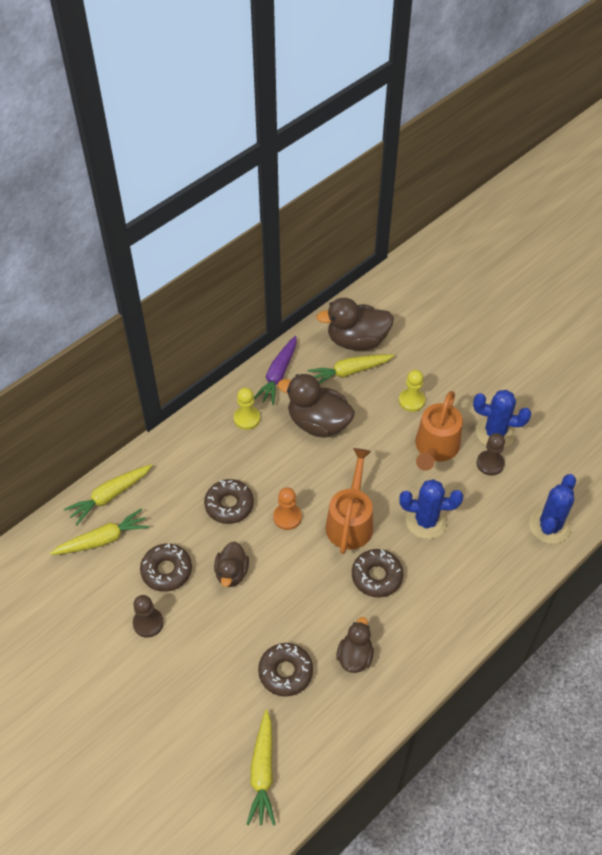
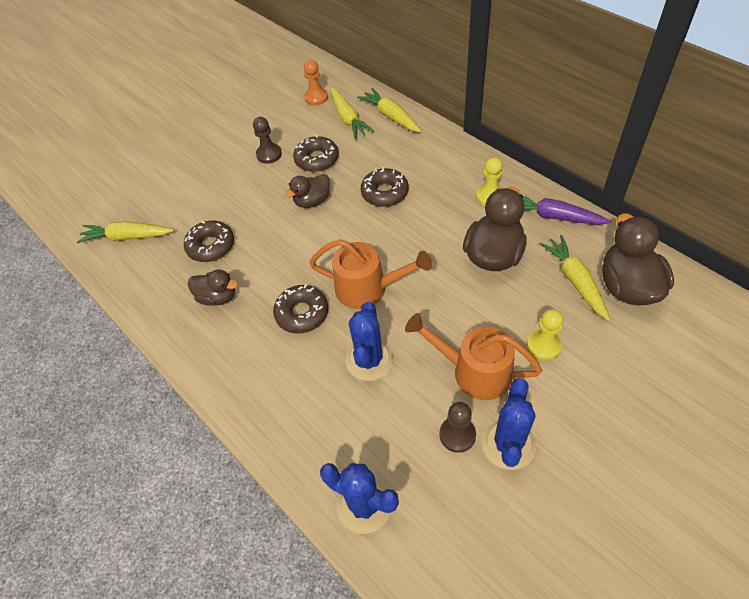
camera: 95 degrees right, 0 degrees up
brown duck [214,541,249,587] -> brown duck turned 45 degrees counterclockwise [285,174,330,208]
orange pawn [273,488,302,530] -> orange pawn moved to [304,60,328,106]

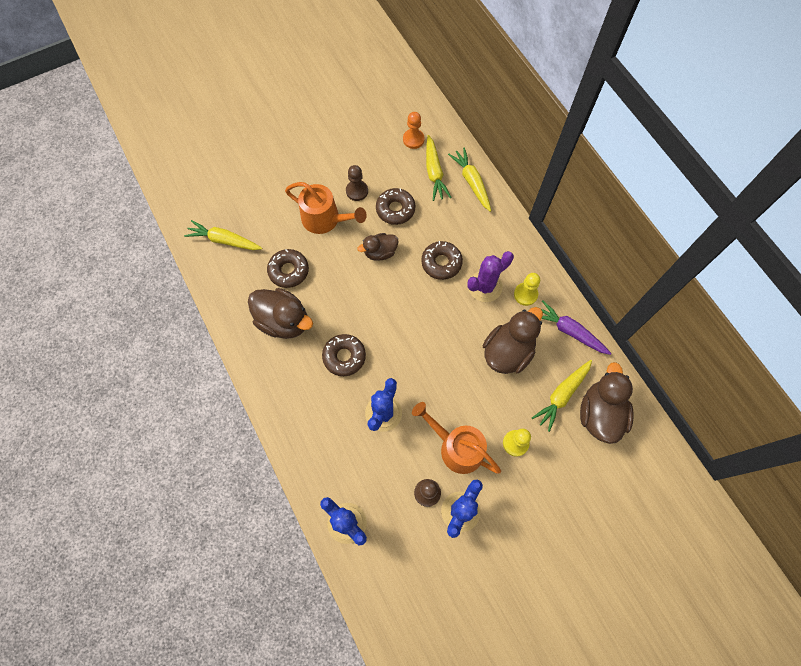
camera: 10 degrees right, 15 degrees up
brown duck [188,269,238,306] -> brown duck [248,288,313,339], size x1.67
orange watering can [309,239,432,309] -> orange watering can moved to [285,182,367,234]
yellow carrot [540,235,610,321] -> yellow carrot turned 135 degrees counterclockwise [532,360,592,432]
none -> purple cactus [467,251,514,302]

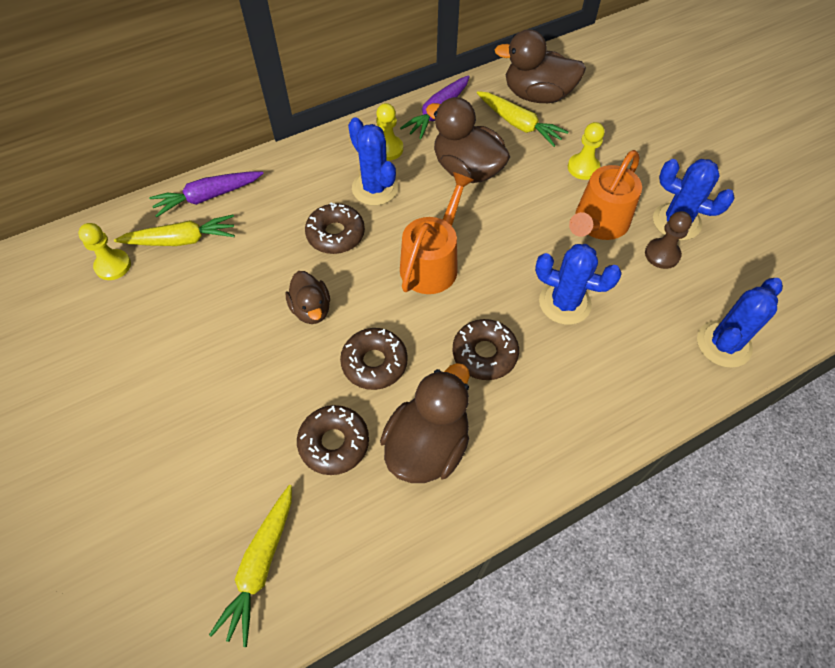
camera: 90 degrees left, 10 degrees down
orange watering can [285,182,367,234] -> orange watering can moved to [400,172,474,294]
brown pawn [346,165,368,201] -> none
brown donut [376,188,415,225] -> brown donut moved to [340,328,408,390]
orange pawn [403,112,425,149] -> yellow pawn [78,223,131,280]
yellow carrot [448,147,491,212] -> purple carrot [149,171,264,217]
purple cactus [467,251,514,302] -> blue cactus [348,118,398,206]

